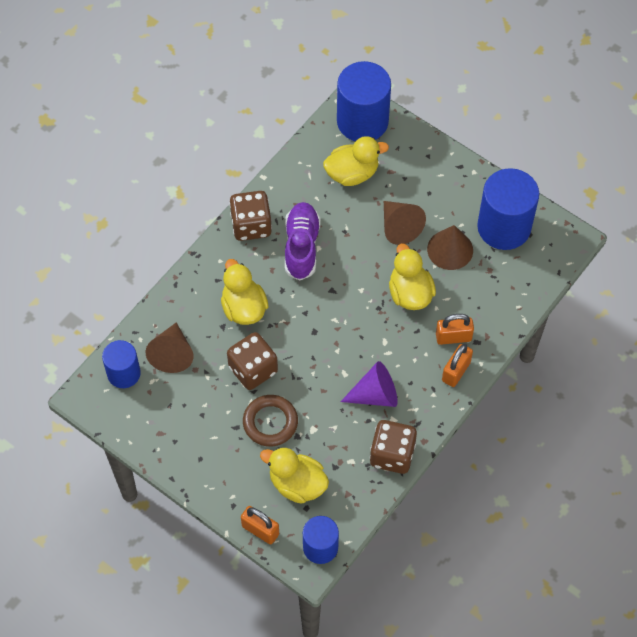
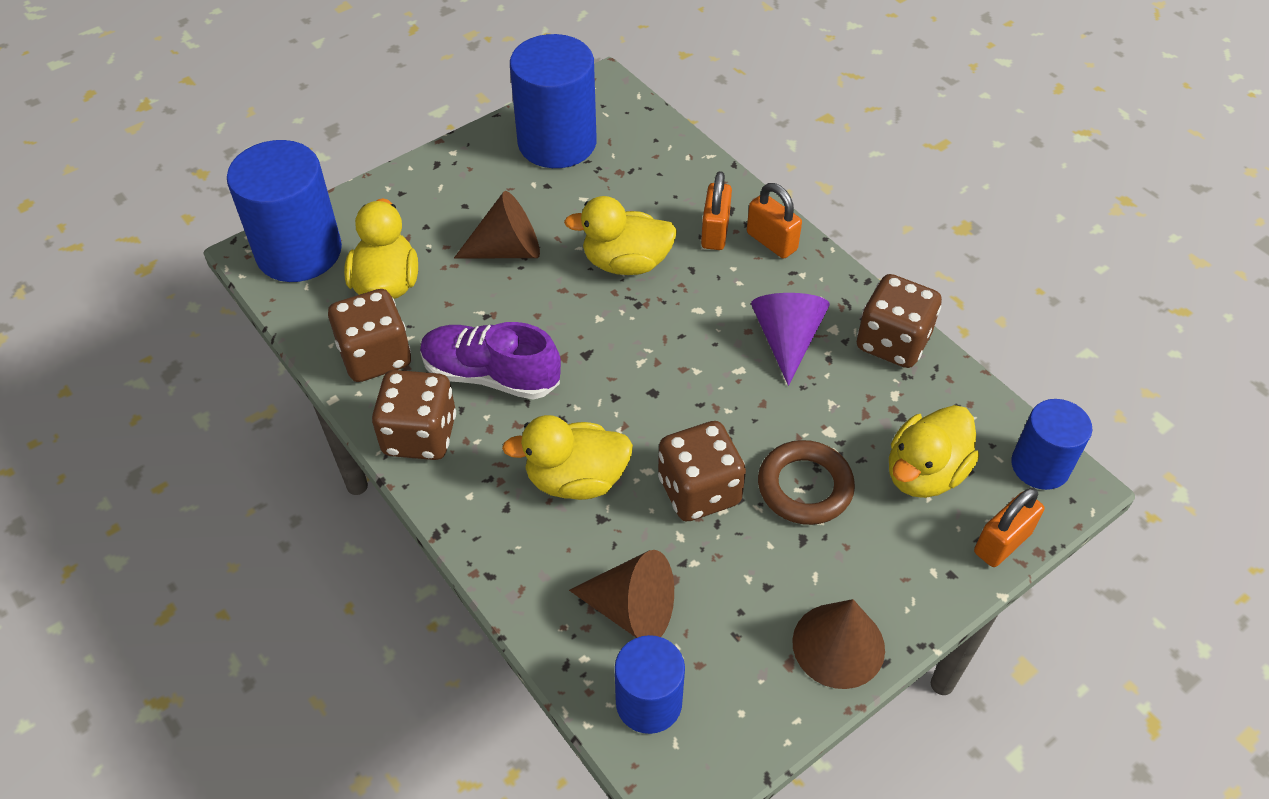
camera: 75 degrees left, 10 degrees down
brown cone [427,225,473,270] -> brown cone moved to [793,599,885,689]
none -> brown dice [328,289,411,382]

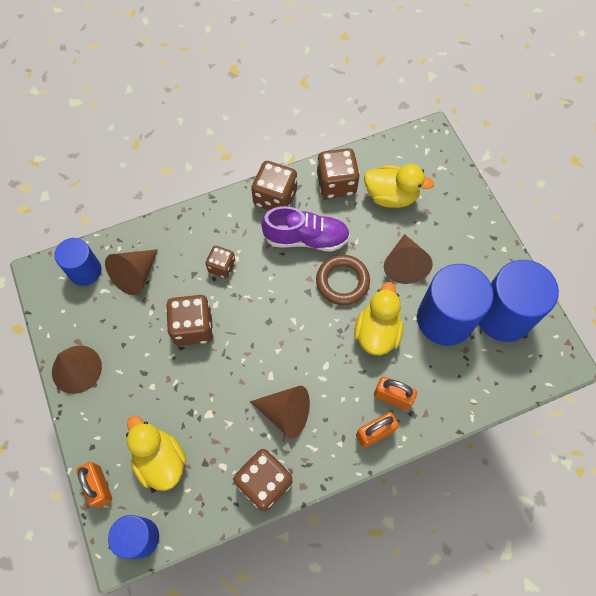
camera: 105 degrees right, 15 degrees up
blue cylinder [227,140,342,282] -> blue cylinder moved to [417,264,494,346]
purple shoe [420,322,561,400] -> purple shoe turned 60 degrees clockwise [261,206,350,252]
yellow duck [502,415,633,500] -> brown dice [205,246,235,278]
purple cone [751,293,830,386] -> brown cone [250,386,310,438]
brown ring [758,440,855,525] -> brown ring moved to [316,255,370,305]

